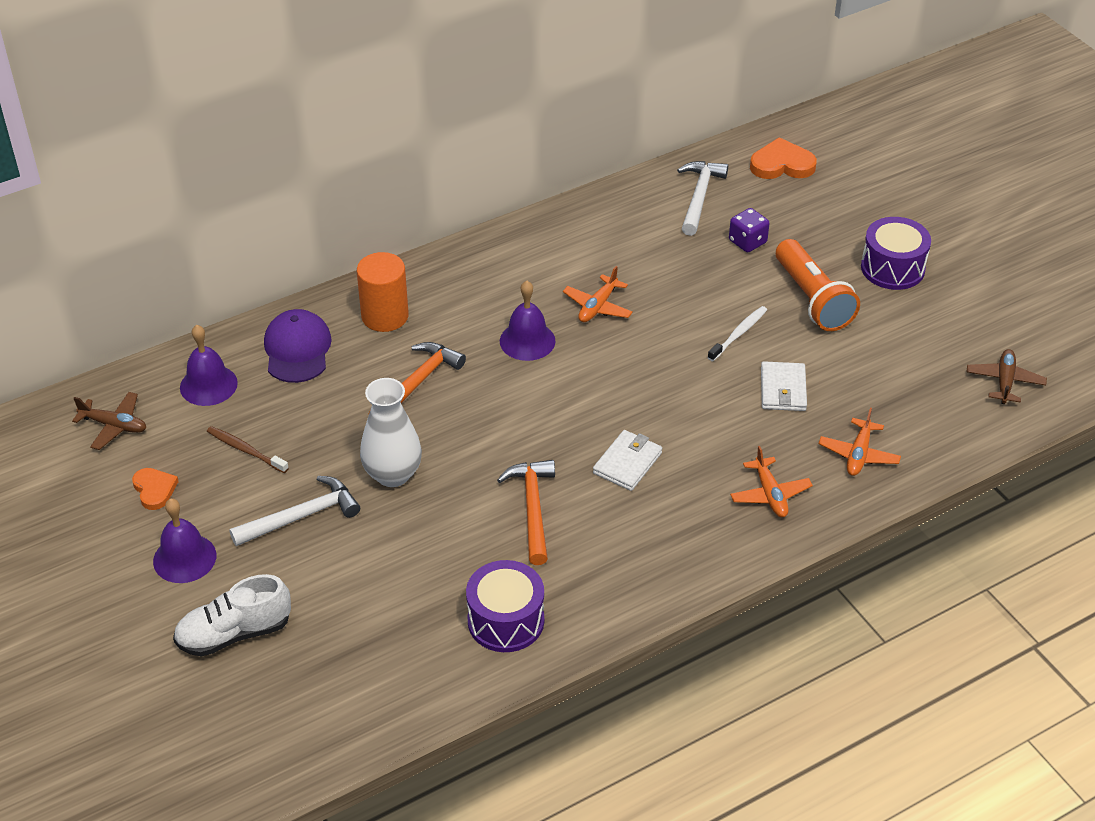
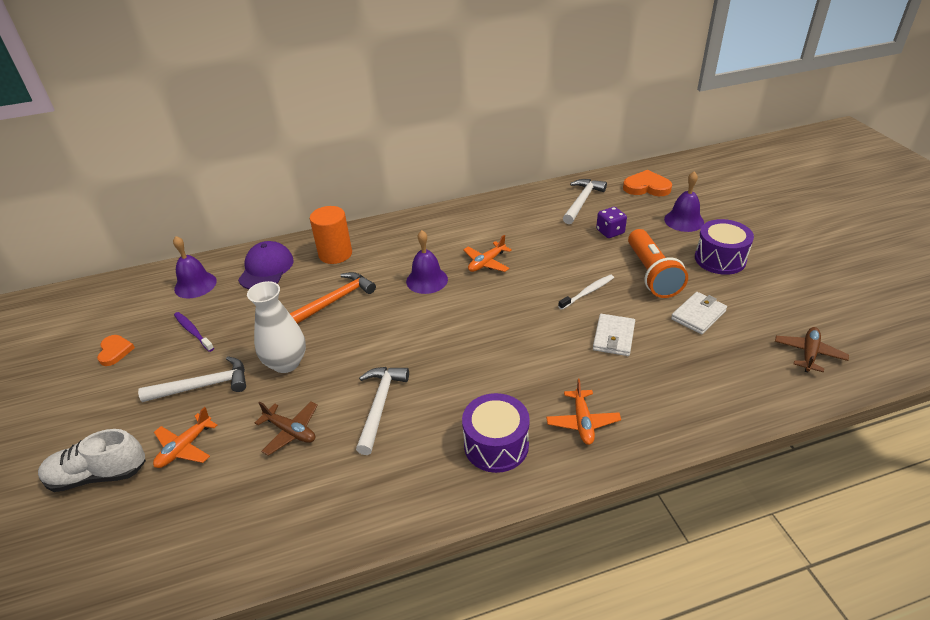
camera: 15 degrees right, 5 degrees down
brown plane [72,392,146,450] -> brown plane moved to [255,402,318,456]
purple bell [153,498,216,583] -> purple bell moved to [664,171,704,232]
brown toothbrush [207,426,289,473] -> purple toothbrush [174,312,214,352]
purple drum [466,560,544,652] -> purple drum moved to [462,393,530,473]
orange hammer [497,460,555,565] -> white hammer [356,367,409,455]
white wallet [593,430,662,491] -> white wallet moved to [671,292,727,334]
orange plane [819,408,901,476] -> orange plane moved to [153,407,217,468]

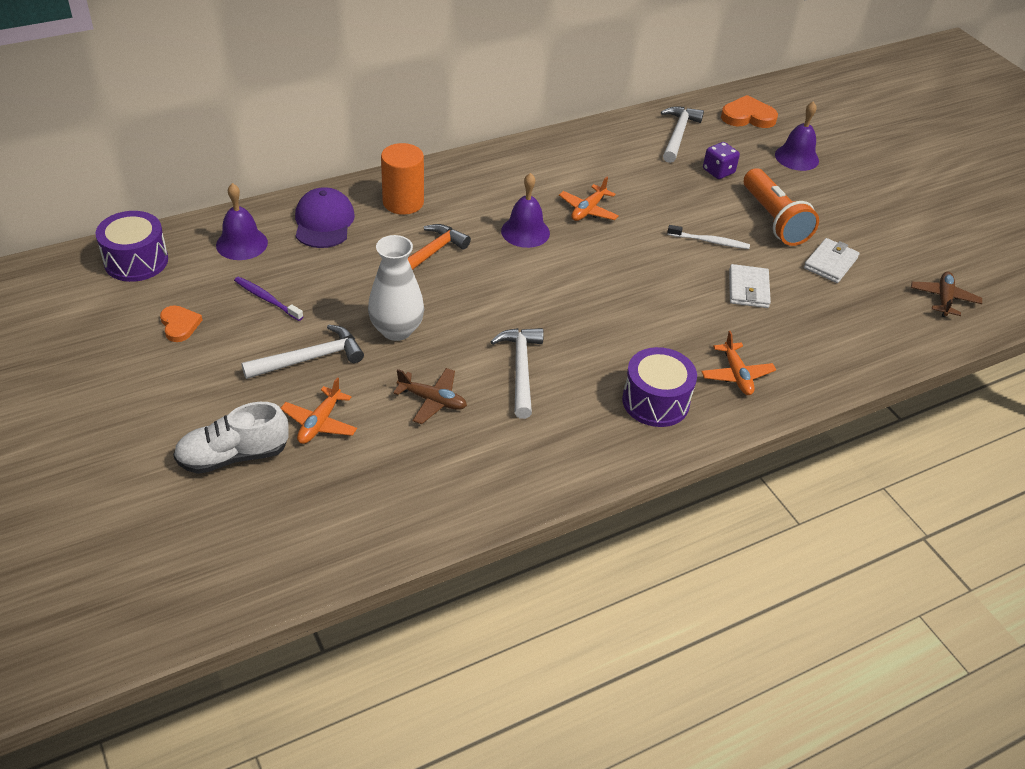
camera: 15 degrees left, 5 degrees up
white toothbrush [558,275,614,310] -> white toothbrush turned 60 degrees clockwise [667,225,750,249]
purple drum [695,219,754,275] -> purple drum moved to [95,211,168,282]

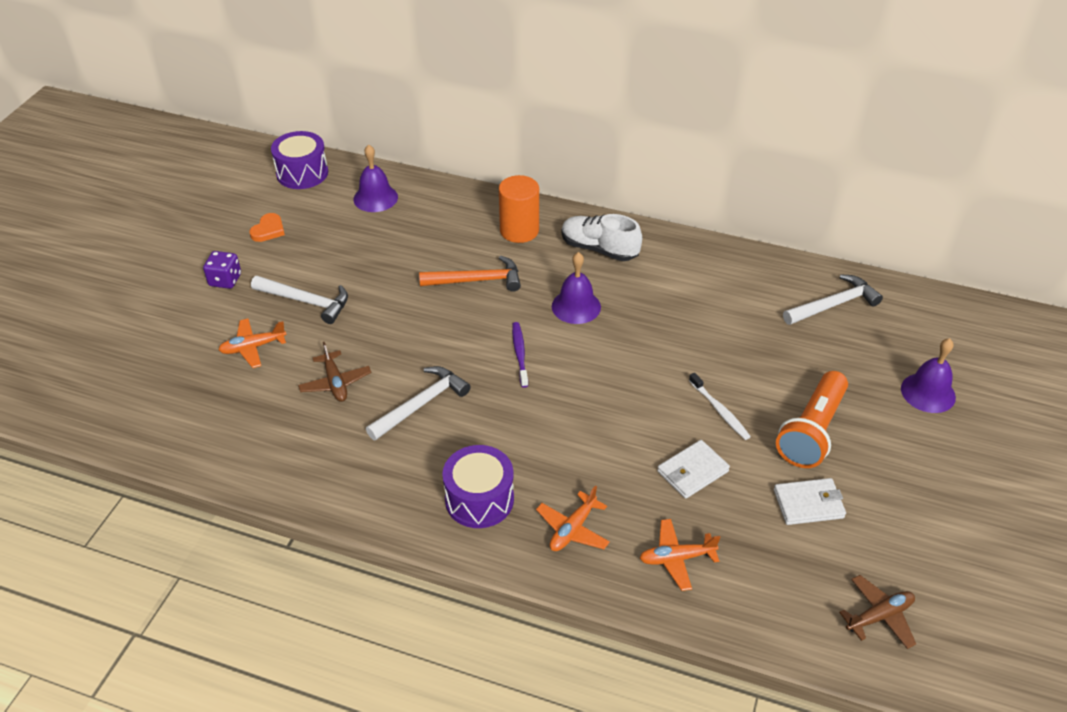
camera: 50 degrees right, 0 degrees up
white shoe [173,402,289,474] -> white shoe moved to [561,214,642,261]
purple toothbrush [234,277,303,321] -> purple toothbrush moved to [512,322,528,388]
purple cap [295,187,355,248] -> none
white vase [368,235,424,341] -> none
orange plane [559,177,619,221] -> orange plane moved to [640,519,720,591]
purple dice [703,142,740,179] -> purple dice moved to [203,251,241,289]
orange heart [721,95,778,128] -> none

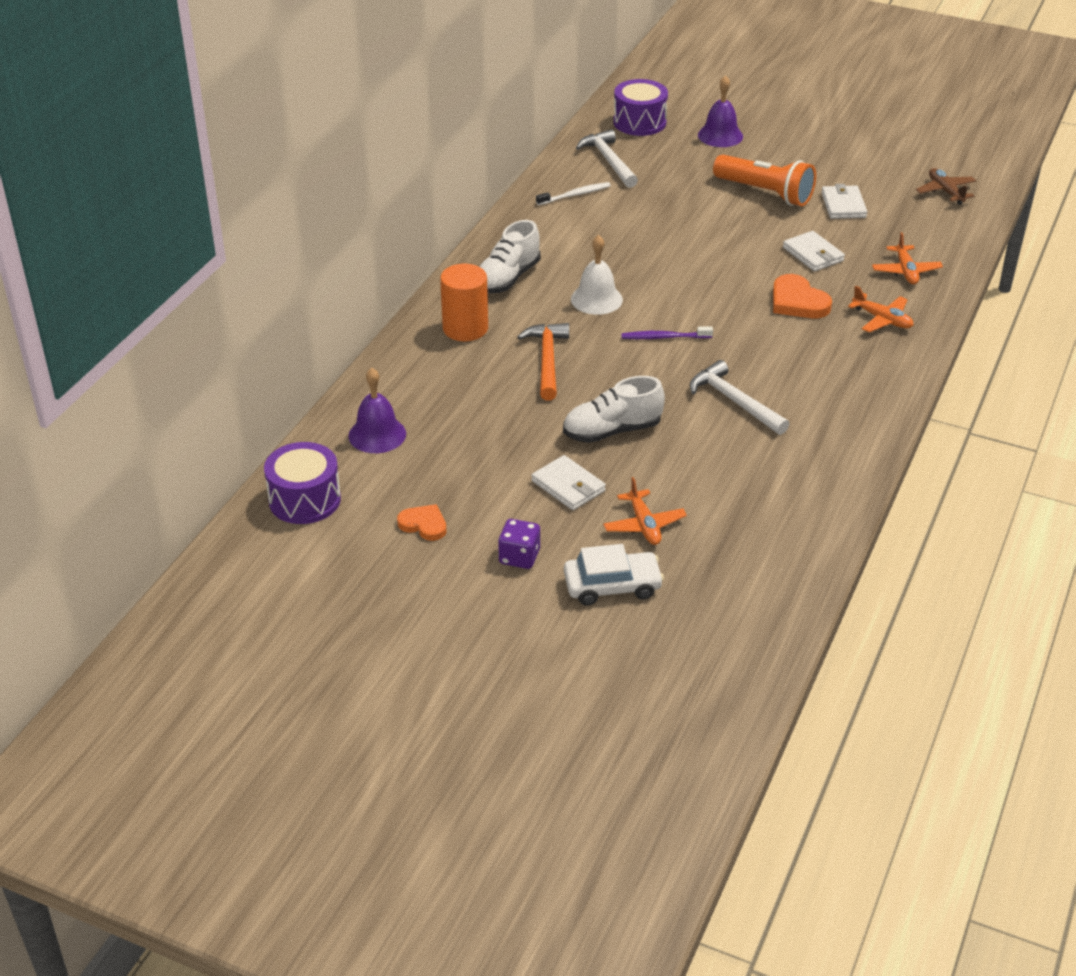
camera: 85 degrees left, 5 degrees down
white hammer [251,276,348,324] -> white wallet [532,455,606,510]
brown plane [298,342,371,402] -> none
purple drum [442,445,514,528] -> purple drum moved to [613,79,668,136]
purple bell [552,252,601,324] -> white bell [571,235,623,315]
white toothbrush [689,373,751,440] -> white toothbrush moved to [536,182,611,205]
none -> white shoe [563,376,665,443]
none -> white car [564,544,664,606]
none -> orange heart [773,274,832,318]

